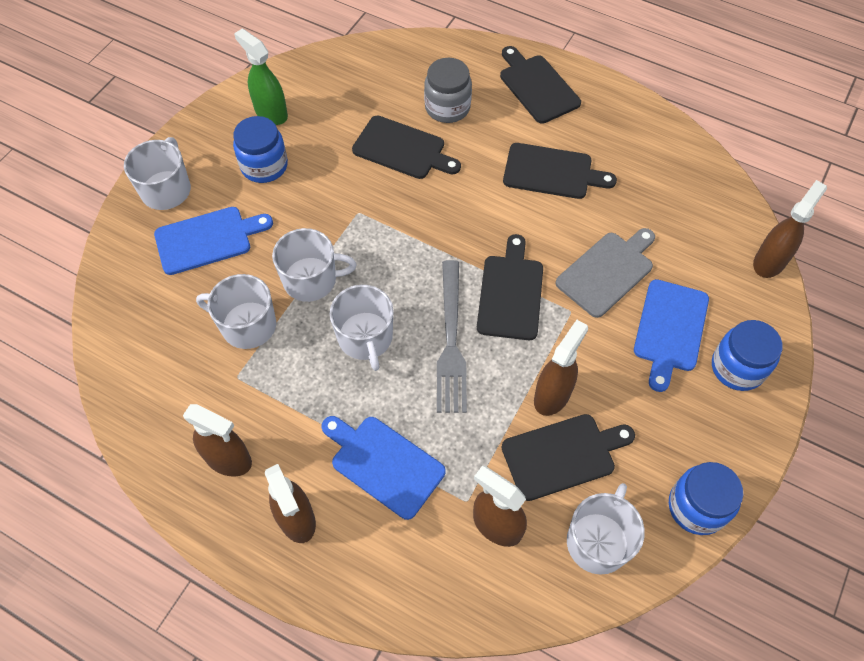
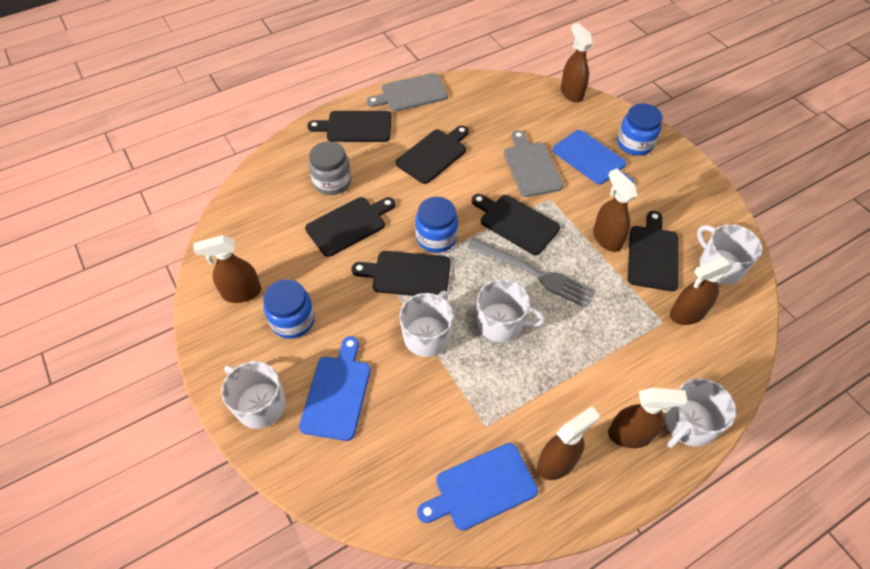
camera: 60 degrees left, 5 degrees down
white mug [196,274,276,349] -> white mug moved to [665,378,736,448]
green spray bottle [234,29,288,125] -> brown spray bottle [193,235,262,303]
blue cutting board [321,416,446,520] -> blue cutting board moved to [417,443,538,530]
blue jar [669,462,743,535] -> blue jar moved to [415,197,458,253]
none -> black cutting board [351,251,451,296]
none -> grey cutting board [367,73,448,112]

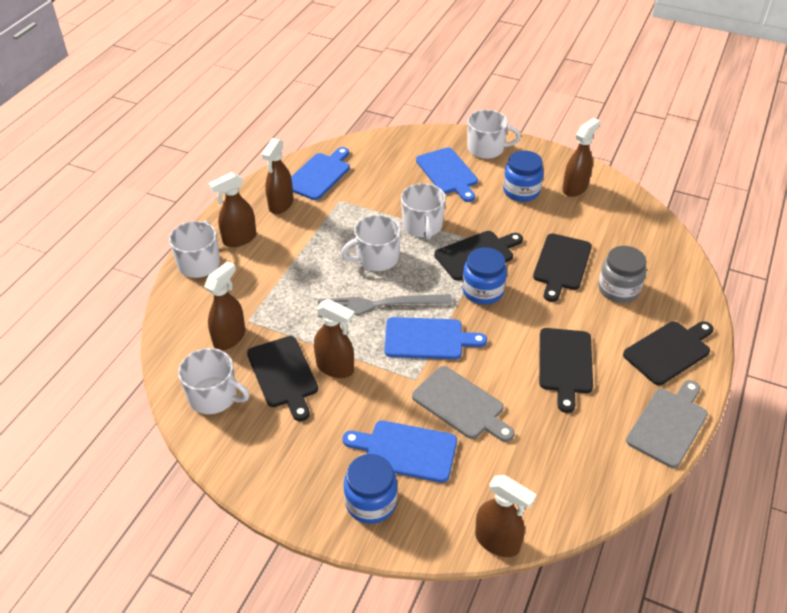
camera: 145 degrees right, 10 degrees down
black cutting board [472,194,560,255] -> blue cutting board [385,317,487,360]

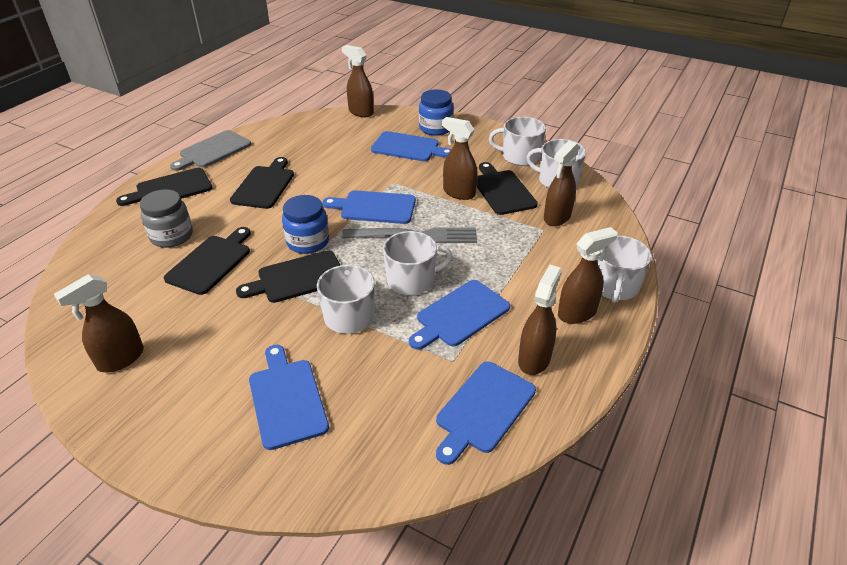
camera: 175 degrees left, 5 degrees down
grey cutting board [412,366,515,442] -> none
white mug [468,110,521,159] -> white mug moved to [489,117,546,166]
blue jar [503,150,544,202] -> none
none -> blue cutting board [409,280,510,350]

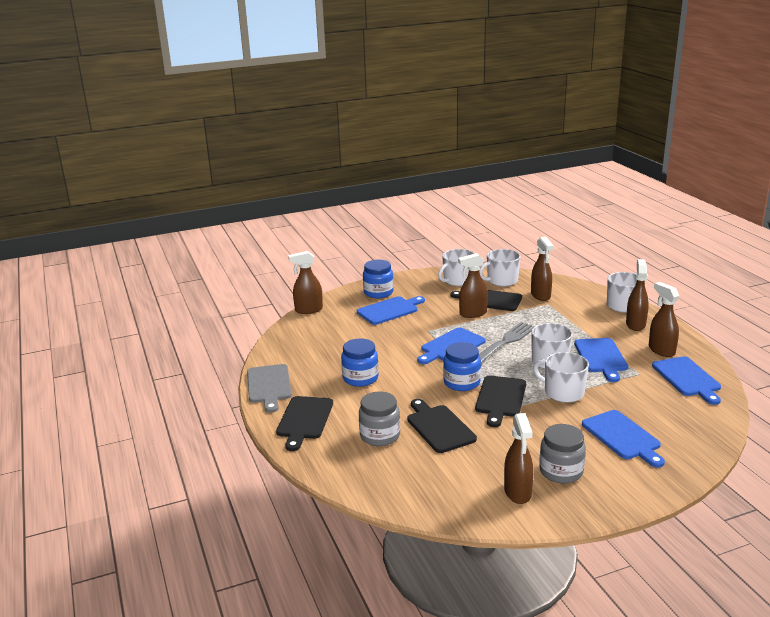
camera: 50 degrees left, 15 degrees down
black cutting board [230,157,294,209] -> blue jar [341,338,379,387]
blue cutting board [249,345,329,450] -> blue cutting board turned 135 degrees counterclockwise [582,410,665,468]
none -> grey jar [539,424,586,483]

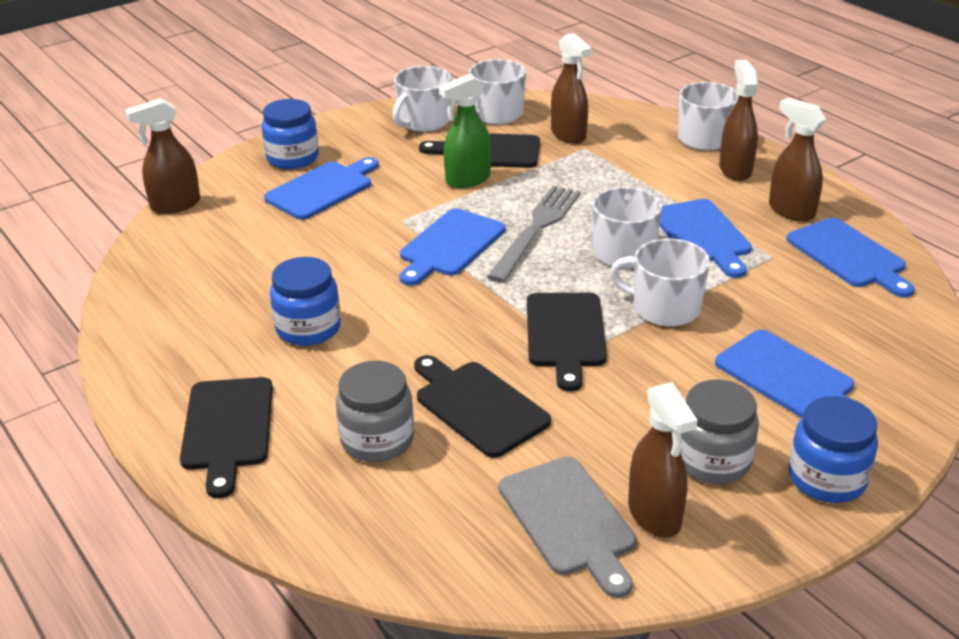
camera: 15 degrees left, 10 degrees up
grey cutting board [247,364,292,413] -> grey cutting board moved to [499,456,636,598]
blue jar [443,342,481,391] -> blue jar moved to [789,396,878,503]
brown spray bottle [458,253,488,318] -> green spray bottle [439,74,491,188]

